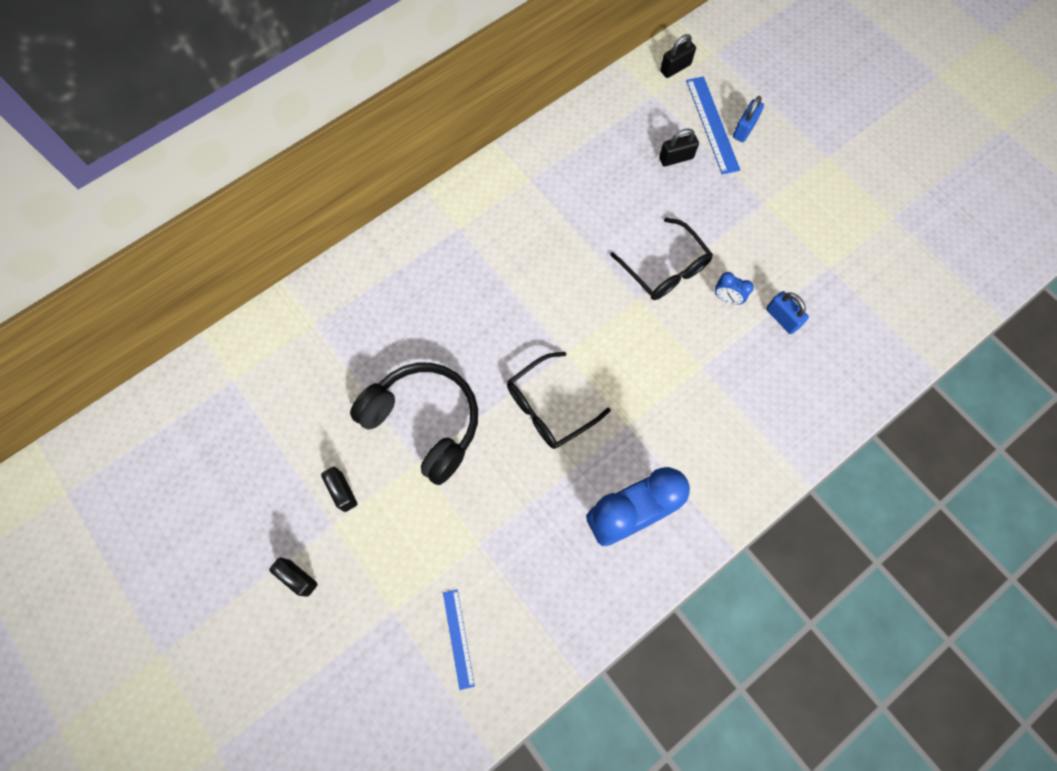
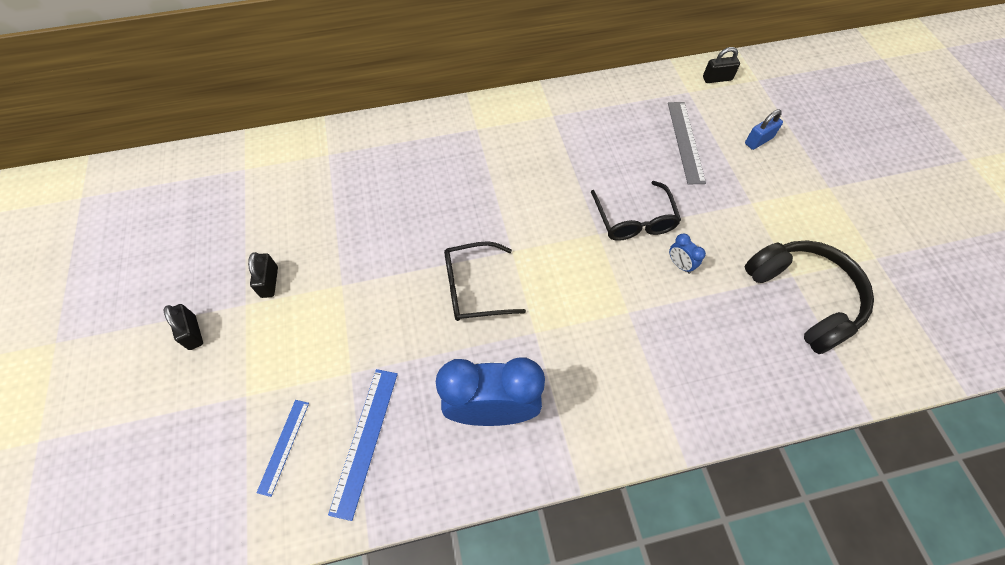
camera: 25 degrees right, 10 degrees down
black headphones [350,363,478,485] -> black headphones moved to [745,241,874,354]
black padlock [659,128,699,166] -> grey ruler [668,102,706,184]
blue ruler [686,76,740,175] -> blue ruler moved to [328,369,398,521]
blue padlock [766,291,809,334] -> none

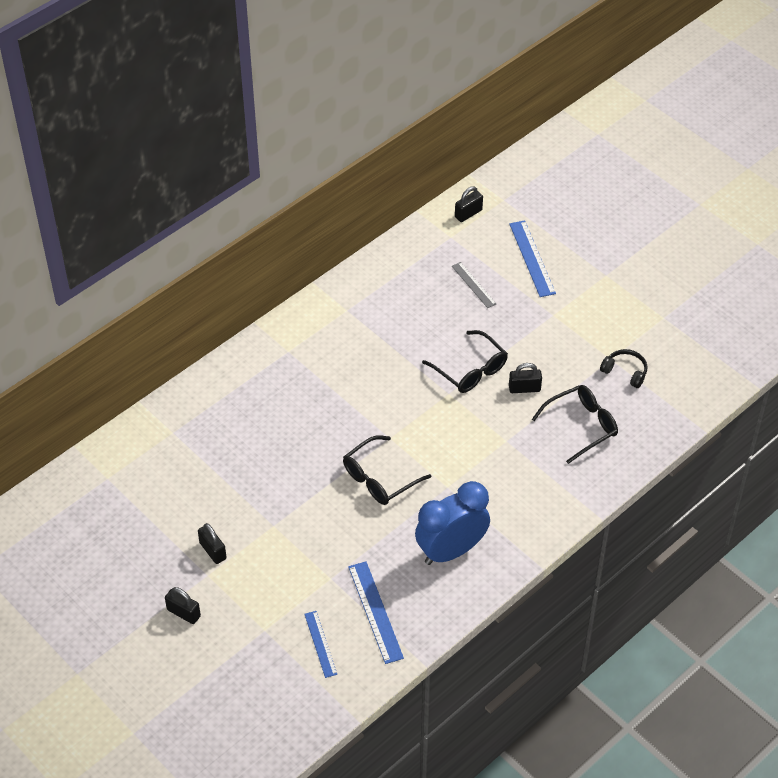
camera: 30 degrees left, 10 degrees down
grey ruler [668,102,706,184] -> grey ruler [452,262,496,308], size x0.64
blue clock [669,234,706,274] -> black padlock [509,363,542,393]
blue padlock [745,109,783,150] -> blue ruler [509,220,556,297]
black headphones [745,241,874,354] -> black headphones [600,349,648,388], size x0.48
none -> black glasses [532,385,618,464]

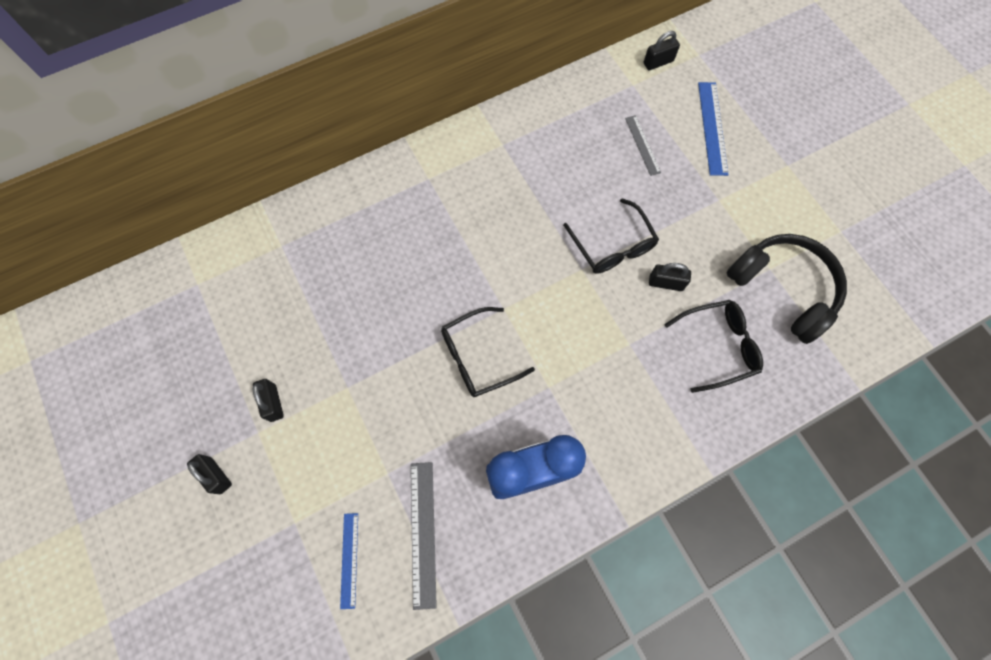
camera: 15 degrees right, 20 degrees up
blue ruler [348,562,404,664] -> grey ruler [411,462,437,610]
black headphones [600,349,648,388] -> black headphones [727,234,847,344], size x2.09

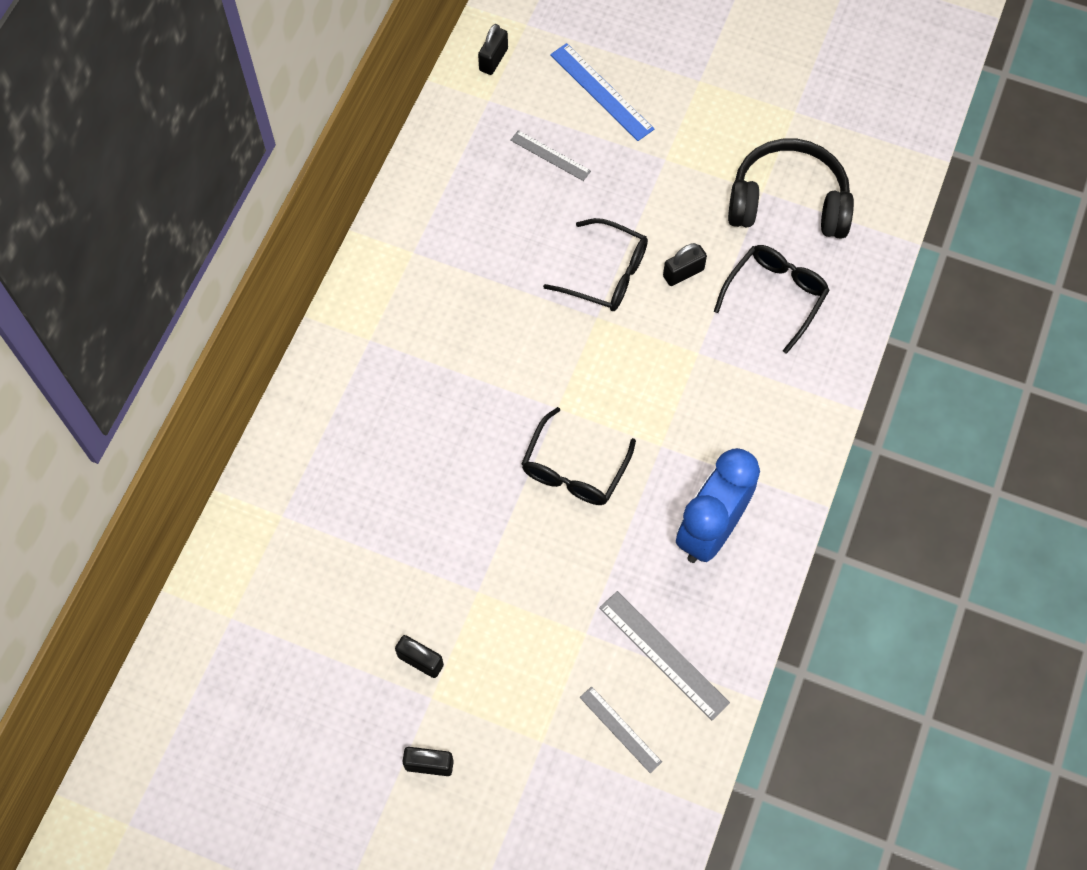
camera: 40 degrees left, 5 degrees down
blue ruler [340,513,358,609] -> grey ruler [580,686,662,773]

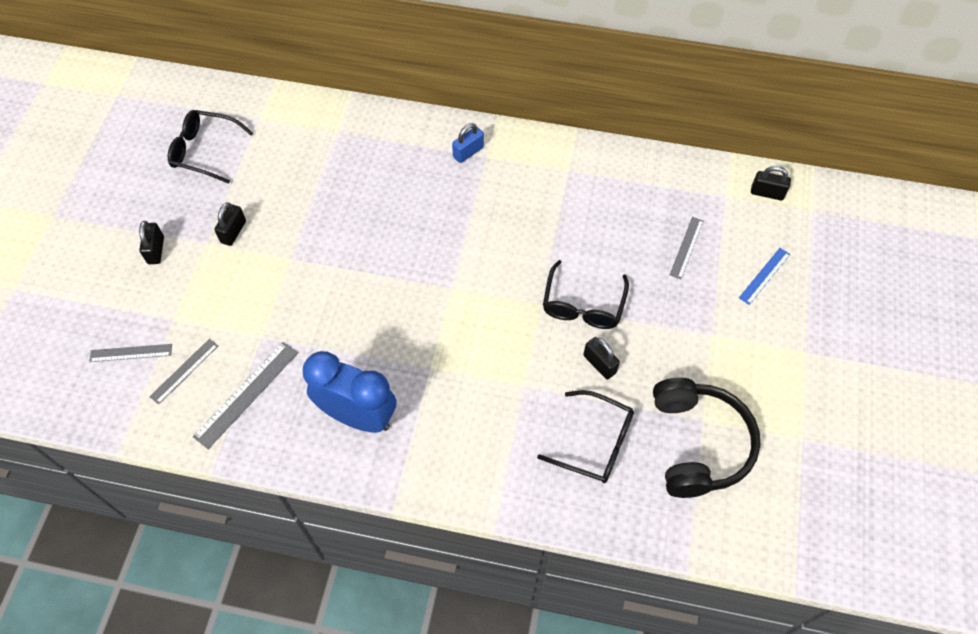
camera: 80 degrees right, 5 degrees down
black glasses [522,407,636,505] -> black glasses moved to [168,110,253,184]
blue ruler [550,43,654,141] -> blue ruler [739,248,790,305], size x0.64
none -> grey ruler [89,344,172,362]
none -> blue padlock [452,123,484,163]

